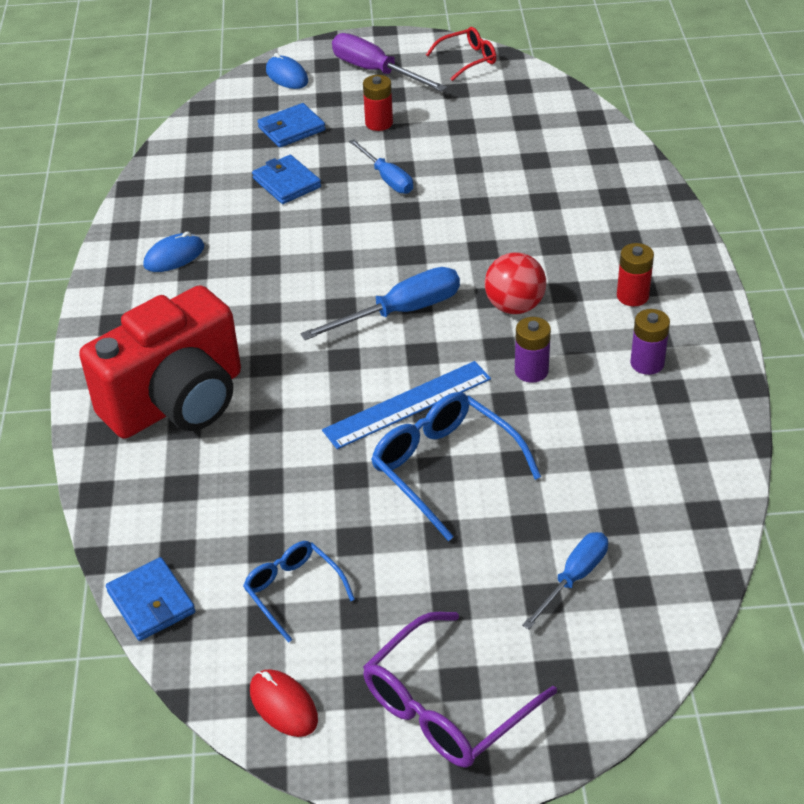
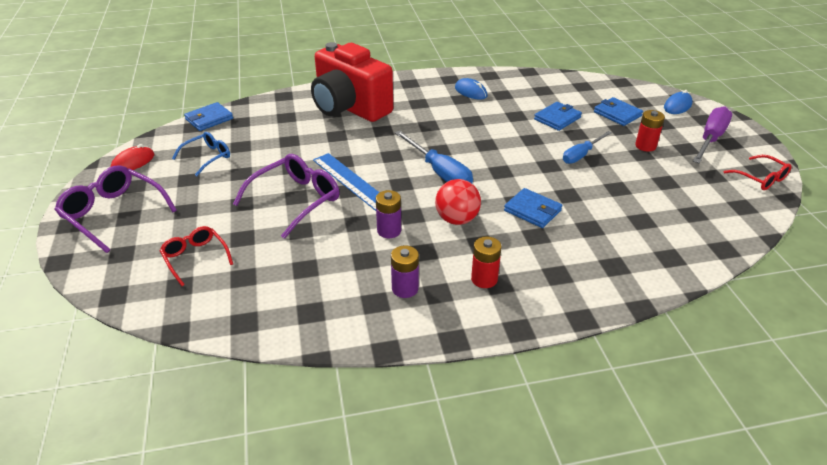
camera: 80 degrees right, 5 degrees down
blue glasses [371,392,541,541] -> purple glasses [233,154,339,239]
blue screwdriver [522,532,608,629] -> red glasses [160,226,233,286]
none -> blue wallet [504,188,563,228]

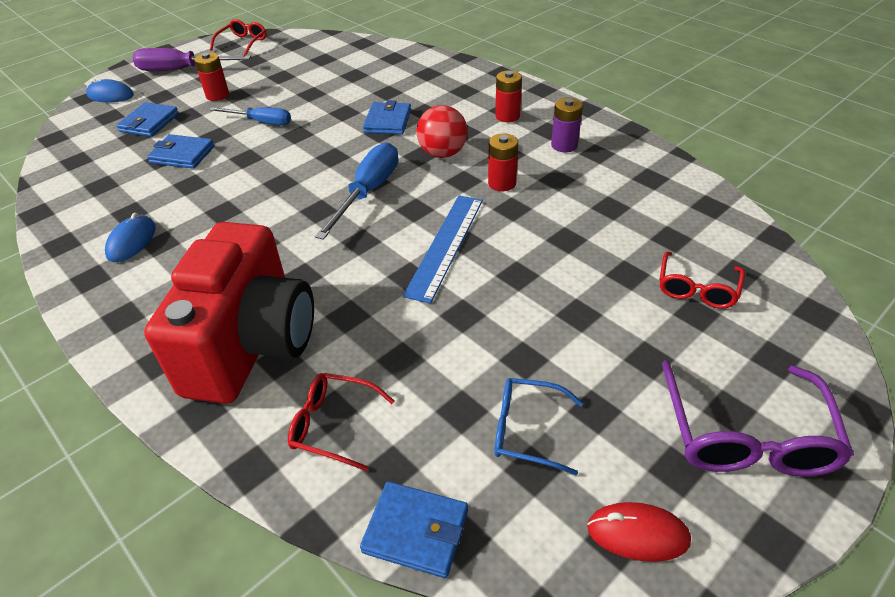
camera: 120 degrees left, 5 degrees up
purple glasses [233,154,339,239] -> none
purple battery [376,190,401,238] -> red battery [488,134,518,191]
none -> red glasses [288,373,395,471]

